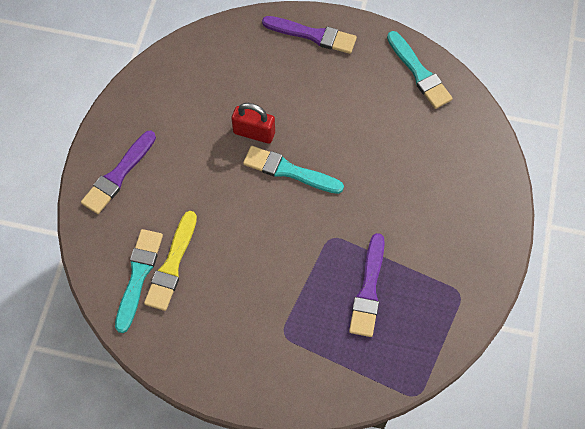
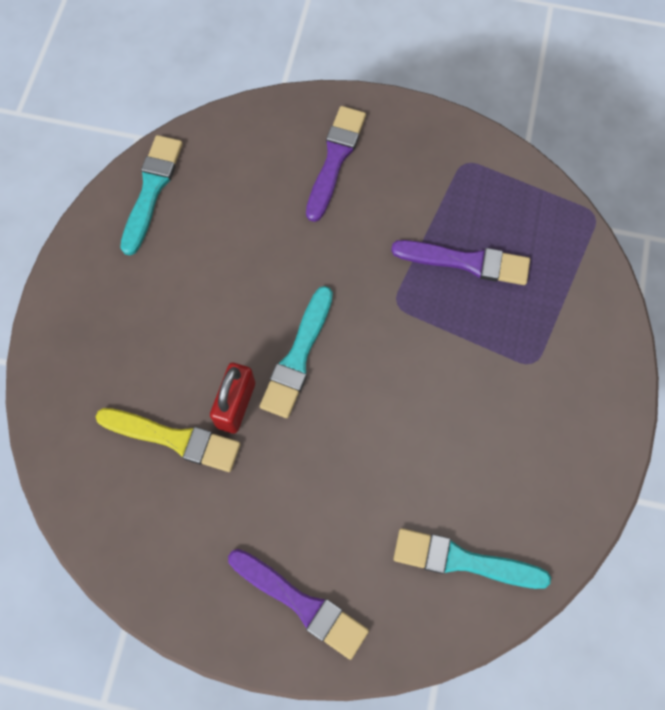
camera: 90 degrees left, 5 degrees up
yellow brush [144,211,197,311] -> yellow brush moved to [96,408,240,472]
purple brush [262,16,357,54] -> purple brush moved to [306,106,366,222]
turquoise brush [387,31,453,109] -> turquoise brush turned 45 degrees counterclockwise [120,135,183,256]

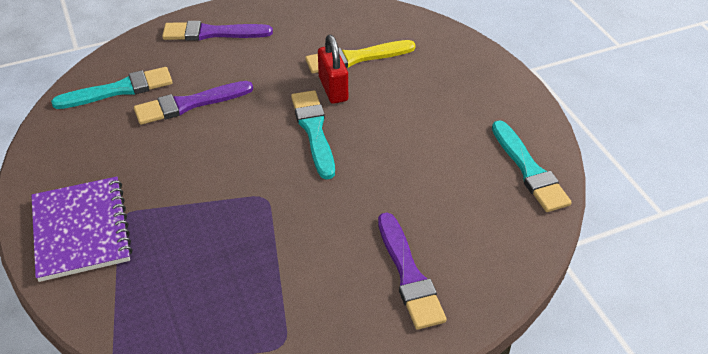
camera: 145 degrees right, 25 degrees down
purple brush [391,240,530,285] -> purple brush moved to [134,81,253,125]
none -> purple notebook [31,177,132,282]

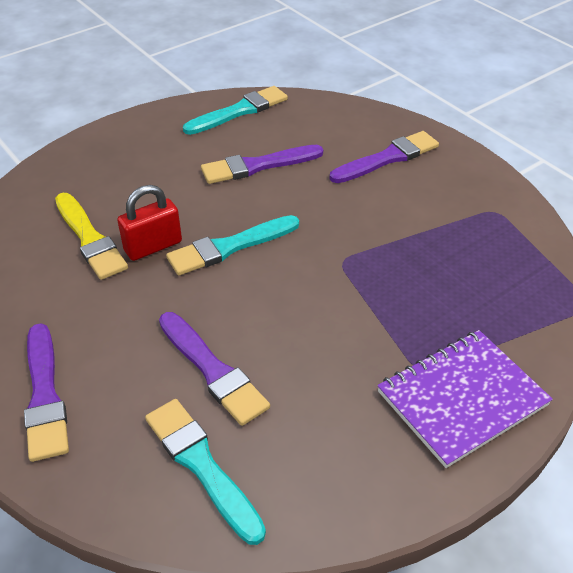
camera: 105 degrees left, 0 degrees up
none -> purple brush [201,145,323,184]

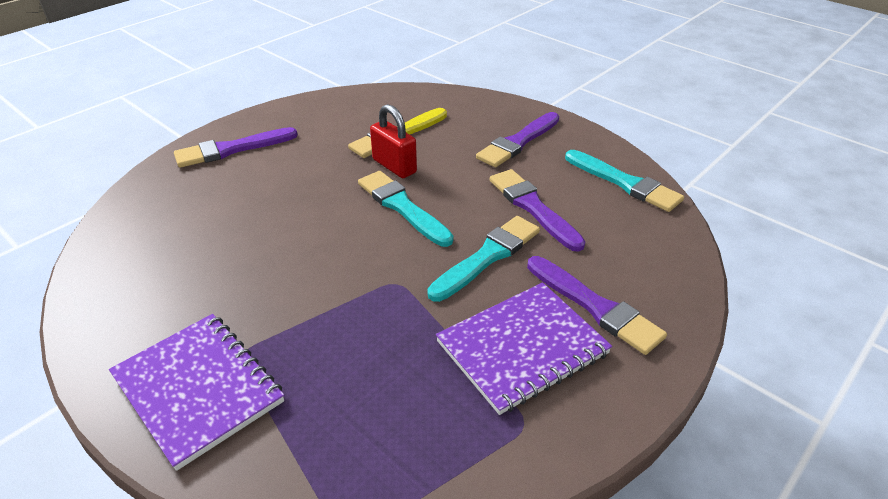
camera: 80 degrees right, 5 degrees down
turquoise brush [145,399,266,545] -> turquoise brush moved to [427,216,540,302]
purple brush [159,312,270,426] -> purple brush moved to [476,112,559,167]
none -> purple notebook [436,282,612,415]

